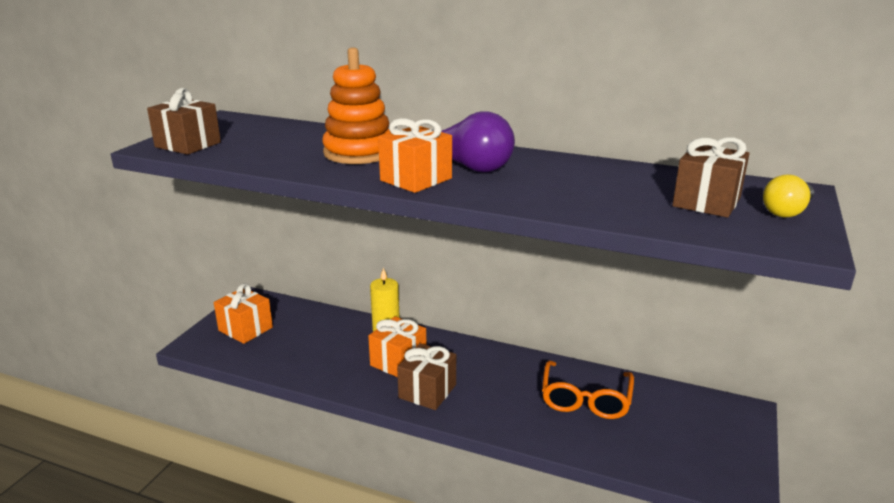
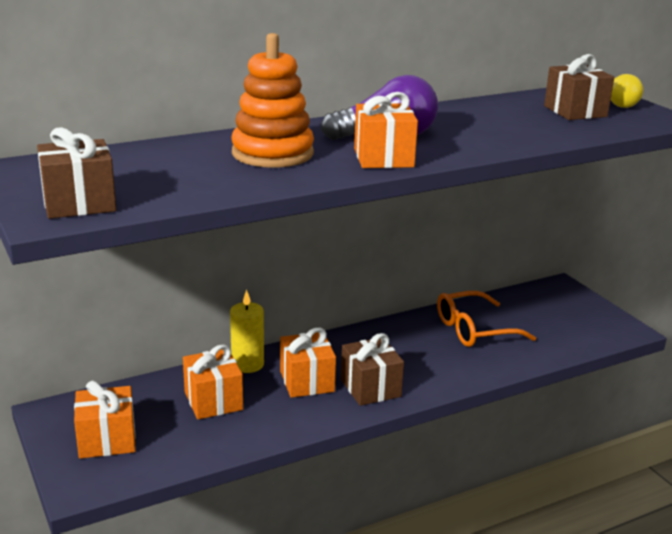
camera: 50 degrees left, 0 degrees up
orange glasses [542,361,634,419] -> orange glasses turned 105 degrees clockwise [437,291,536,347]
none -> orange gift [183,344,243,419]

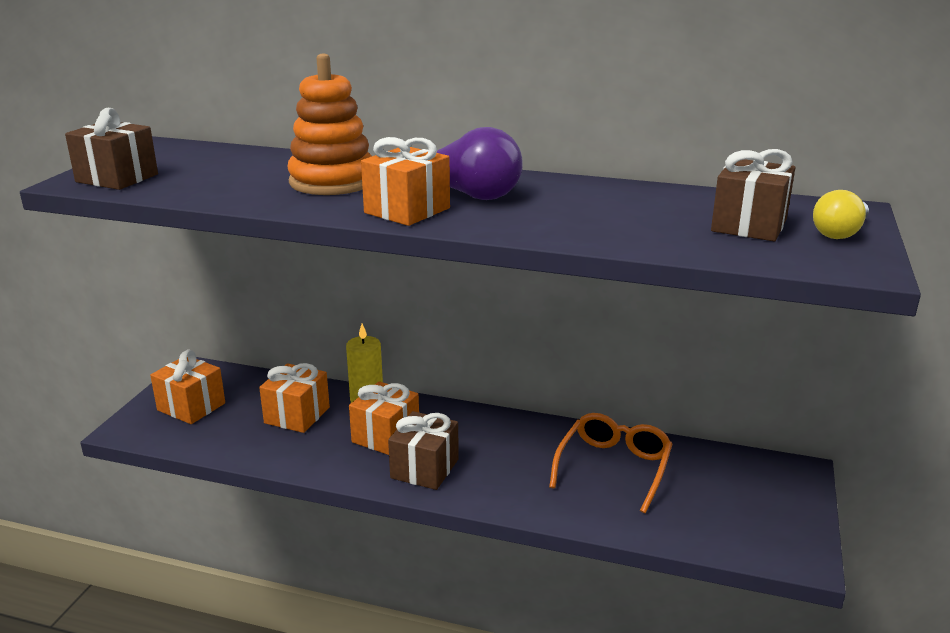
camera: 45 degrees right, 0 degrees up
orange glasses [437,291,536,347] -> orange glasses turned 90 degrees clockwise [549,413,673,513]

